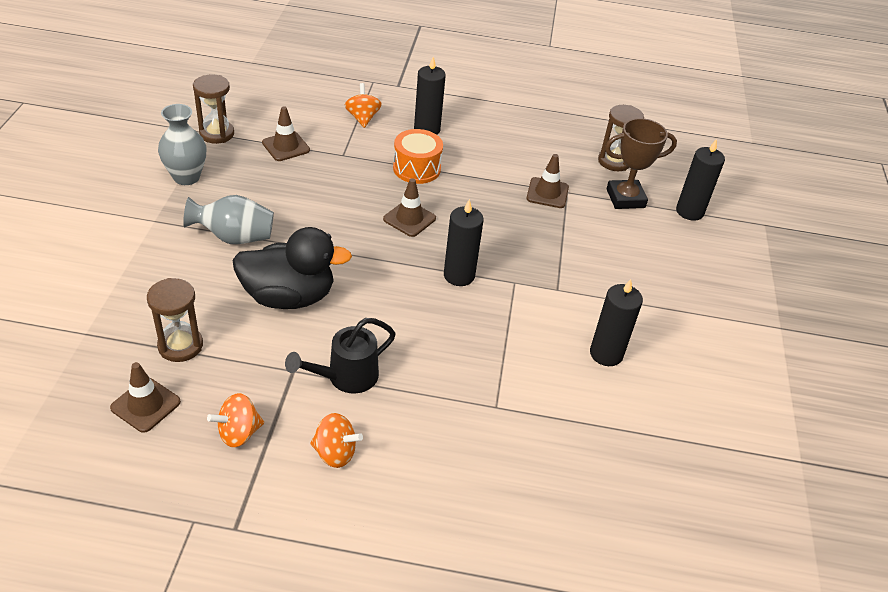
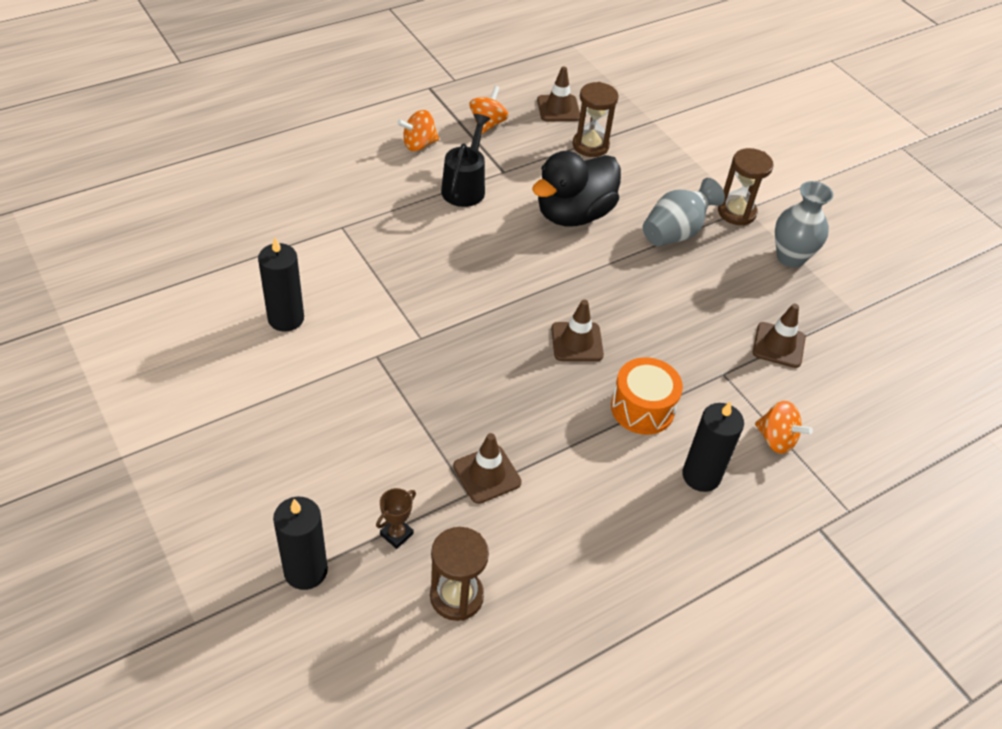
camera: 140 degrees right, 5 degrees up
brown hourglass [193,74,234,144] -> brown hourglass moved to [718,148,774,226]
black candle [444,199,484,286] -> none
brown trophy [605,118,677,209] -> brown trophy [376,488,416,549], size x0.50

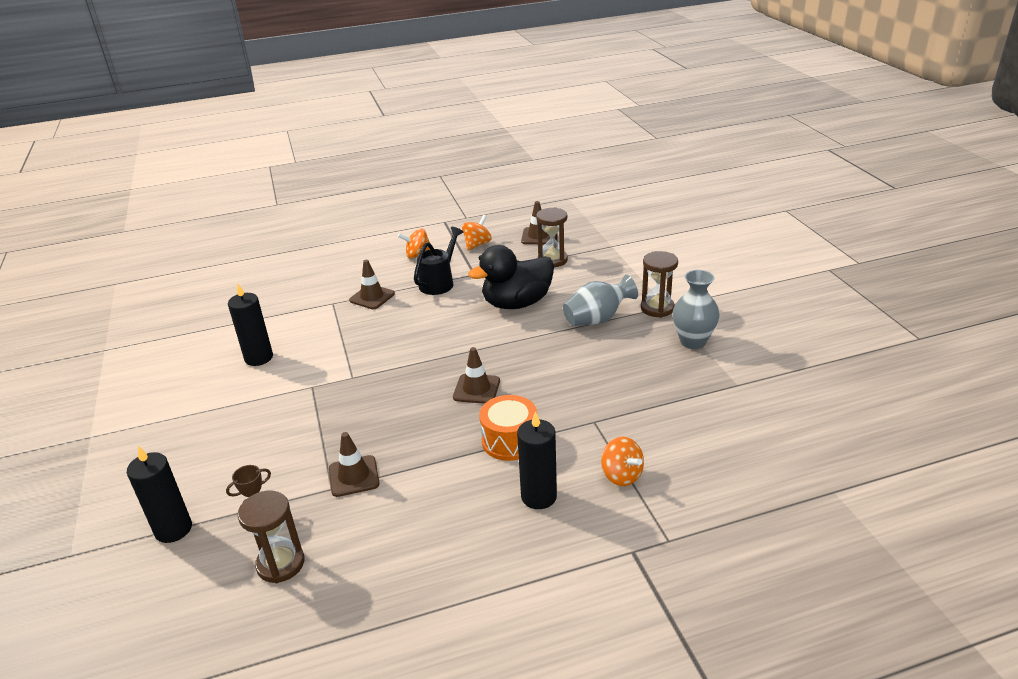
camera: 20 degrees right, 15 degrees down
brown traffic cone [753,304,806,368] -> brown traffic cone moved to [349,260,395,309]

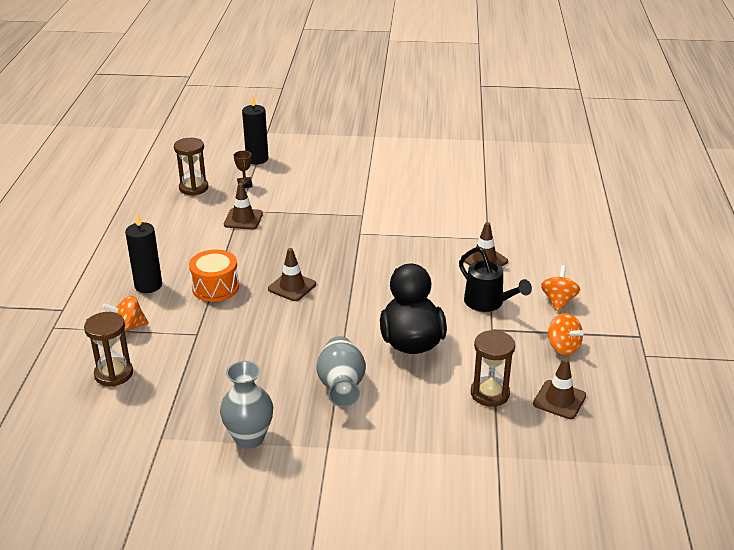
camera: 110 degrees right, 0 degrees up
black candle [228,284,273,366] -> none
brown hourglass [641,251,678,318] -> brown hourglass moved to [84,312,133,387]

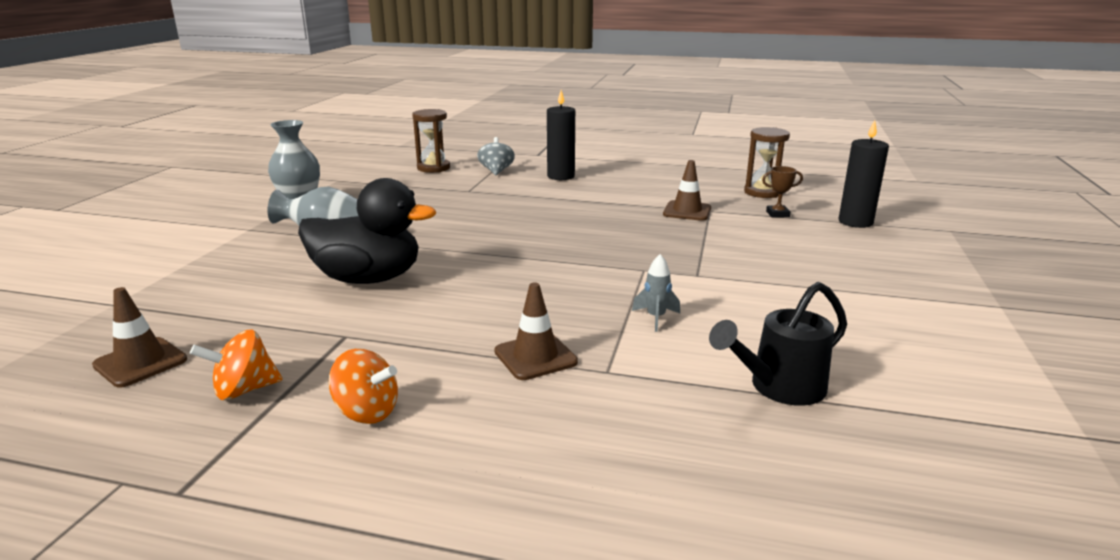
camera: 100 degrees right, 10 degrees down
orange spinning top [102,296,149,332] -> grey spinning top [477,137,515,175]
orange drum [189,250,239,302] -> none
brown traffic cone [268,248,316,301] -> none
black watering can [459,247,532,312] -> black watering can moved to [709,282,847,406]
brown hourglass [471,330,515,406] -> none
none -> grey rocket [632,254,680,332]

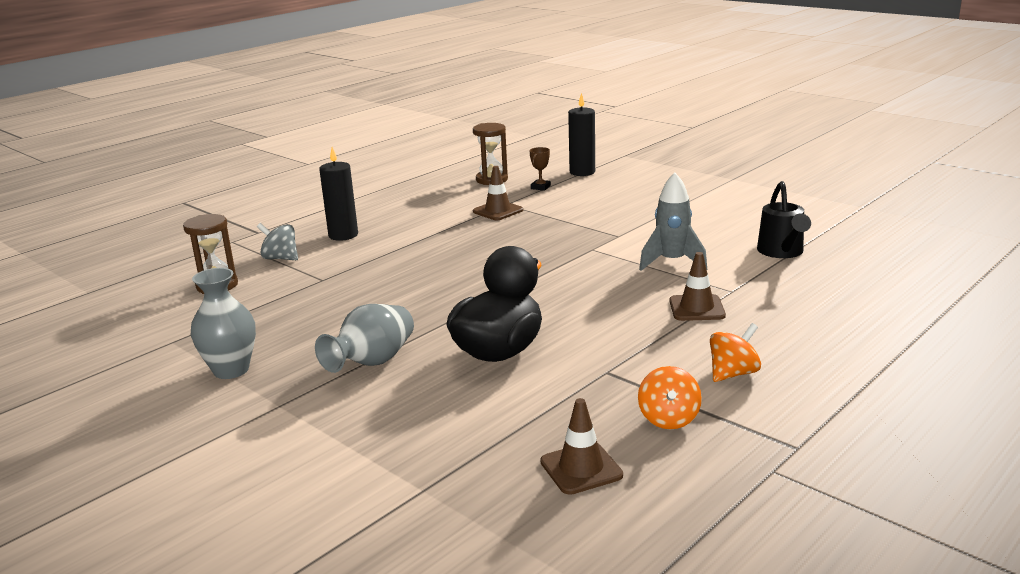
camera: 60 degrees left, 0 degrees up
grey rocket [632,254,680,332] -> grey rocket [639,173,707,271], size x1.81

